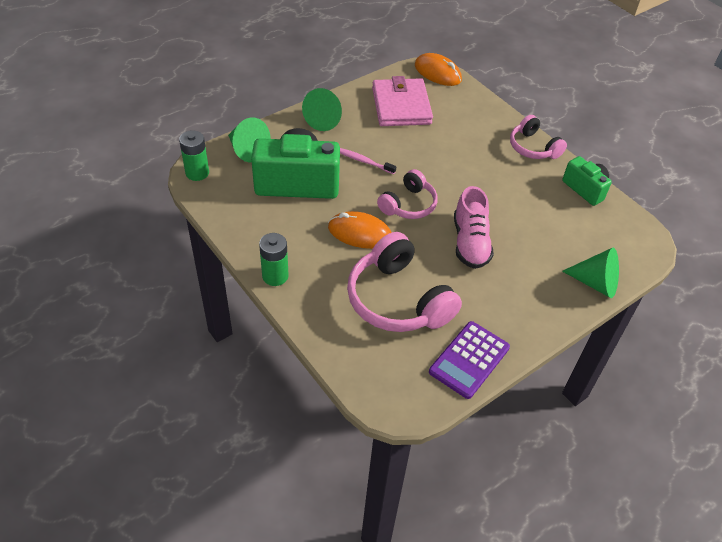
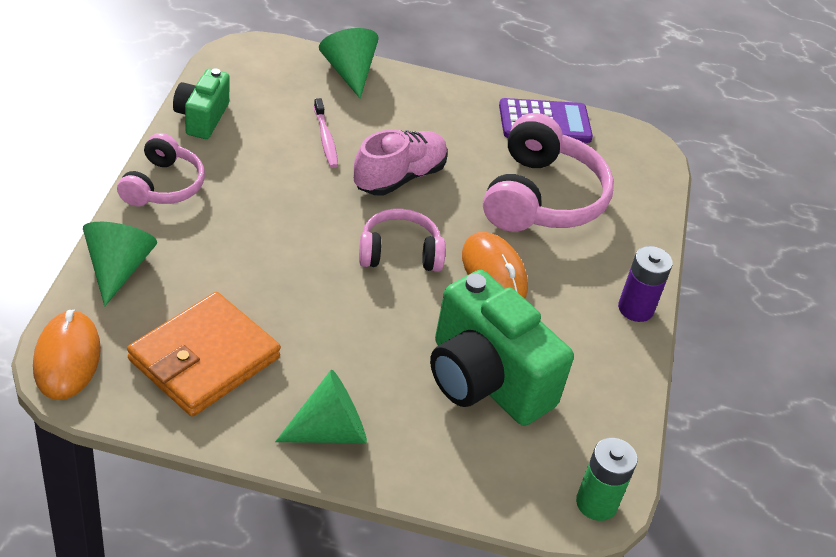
camera: 135 degrees left, 5 degrees down
green cone [228,117,271,162] -> green cone moved to [83,222,157,306]
green battery [259,233,289,286] -> purple battery [618,246,673,322]
pink toothbrush [340,148,396,174] -> pink toothbrush moved to [314,98,338,168]
pink wallet [372,76,433,126] -> orange wallet [127,292,281,417]

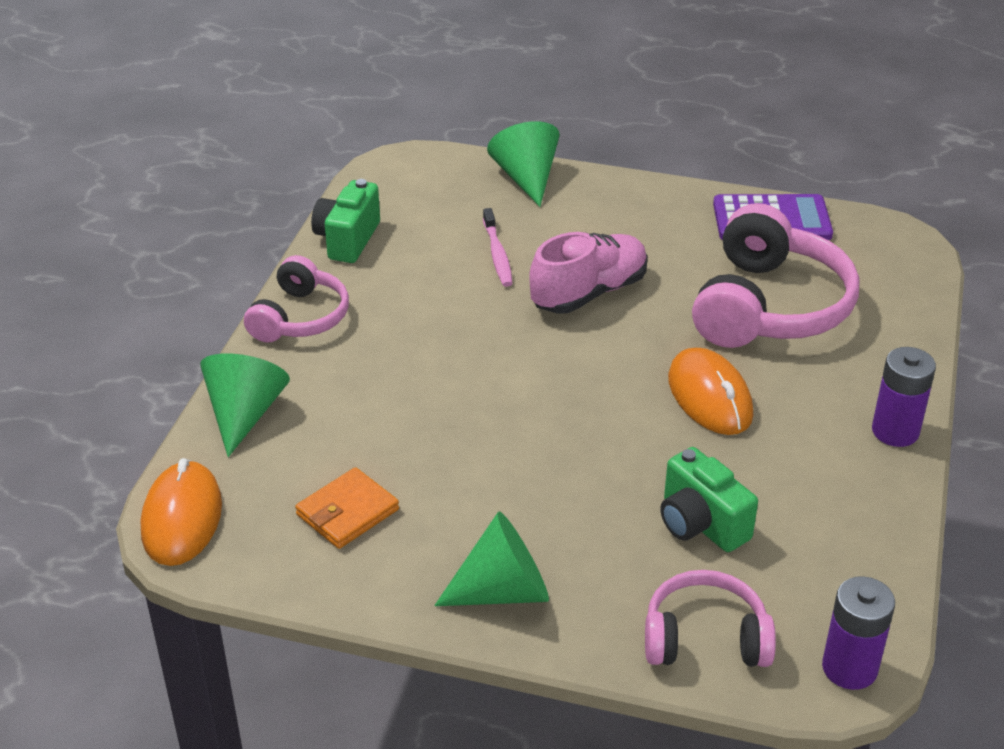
camera: 10 degrees right, 5 degrees down
orange wallet [127,292,281,417] -> orange wallet [295,467,399,549], size x0.55
pink headphones [359,208,446,272] -> pink headphones moved to [645,570,776,667]
green camera [430,270,574,426] -> green camera [660,447,758,552], size x0.55
green battery [576,438,638,521] -> purple battery [822,576,895,690]

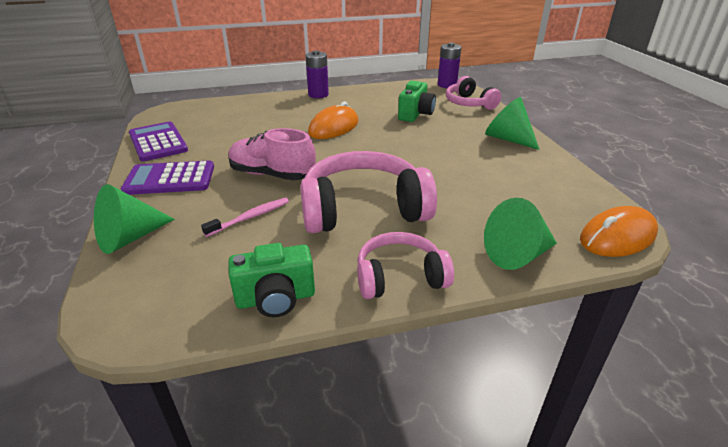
camera: 120 degrees left, 5 degrees down
orange wallet [295,467,399,549] -> none
pink headphones [692,203,859,348] -> pink headphones moved to [300,151,437,233]
none -> purple calculator [121,161,214,195]

